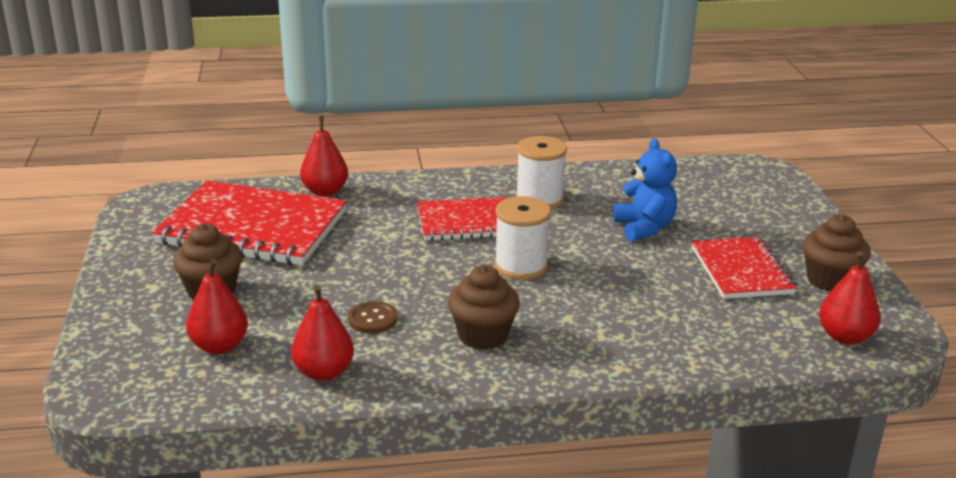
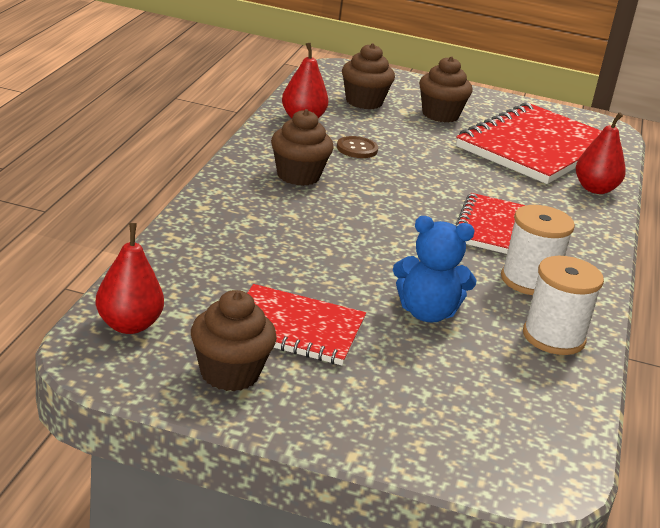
camera: 110 degrees right, 0 degrees up
red pear [186,259,248,354] -> brown cupcake [342,43,395,109]
white spool [494,196,551,280] -> white spool moved to [523,256,604,355]

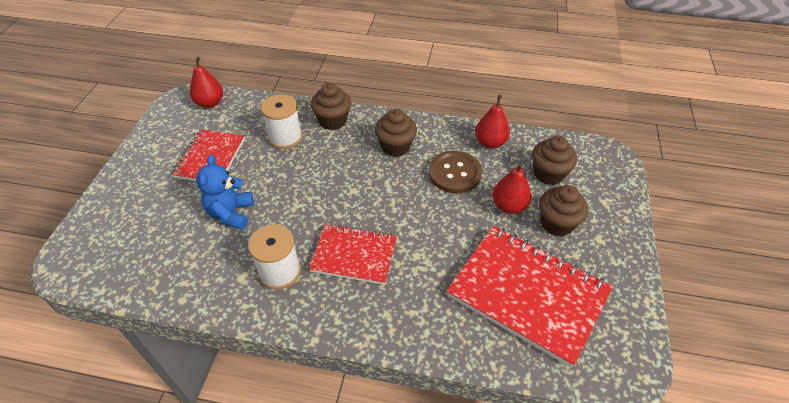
camera: 90 degrees right, 20 degrees up
brown cupcake [191,290,277,391] -> brown cupcake moved to [311,83,351,130]
brown button [337,136,378,158] -> brown button [428,151,482,194], size x1.72
white spool [523,256,604,355] -> white spool moved to [261,94,303,149]
red pear [576,112,626,194] -> red pear moved to [492,162,532,214]

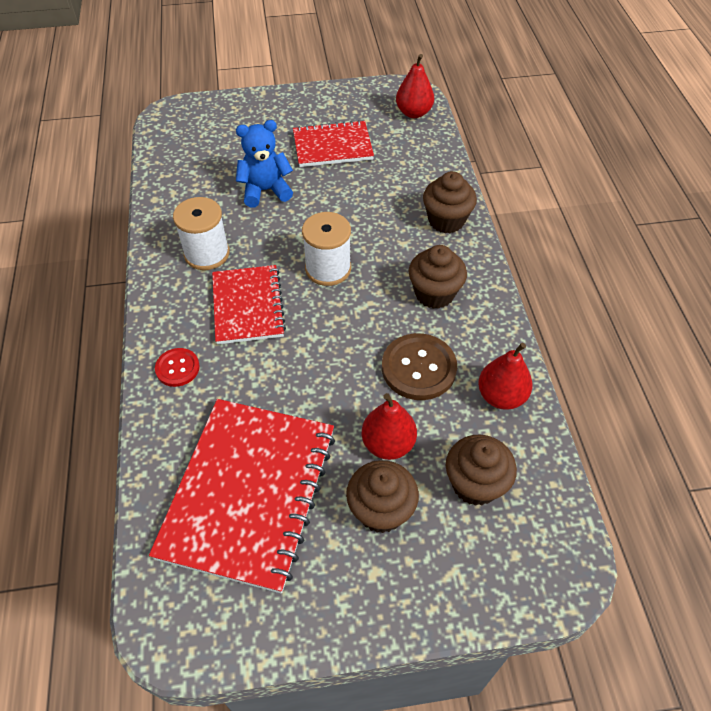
camera: 70 degrees right, 5 degrees up
white spool [261,94,303,149] -> white spool moved to [302,212,351,286]
none -> red button [155,348,200,387]

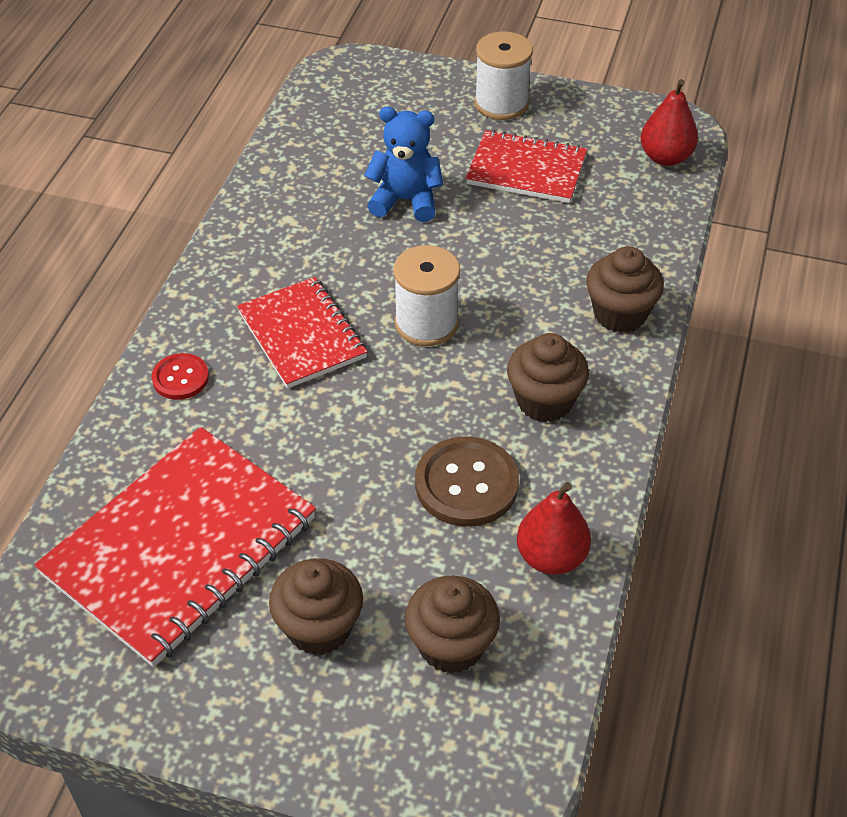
camera: 25 degrees right, 5 degrees down
white spool [173,197,230,270] -> white spool moved to [474,31,533,120]
red notebook [212,265,286,345] -> red notebook turned 45 degrees counterclockwise [237,277,367,389]
red pear [362,393,417,460] -> none

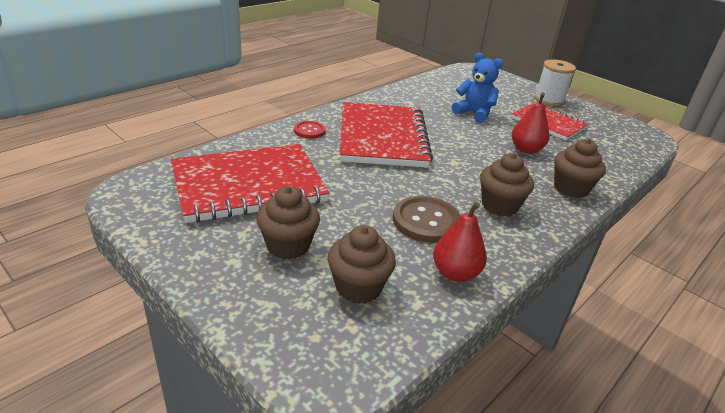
camera: 25 degrees right, 15 degrees down
red notebook [237,277,367,389] -> red notebook [340,102,433,168], size x1.66
white spool [393,245,460,346] -> none
red pear [640,79,698,166] -> red pear moved to [512,92,549,154]

